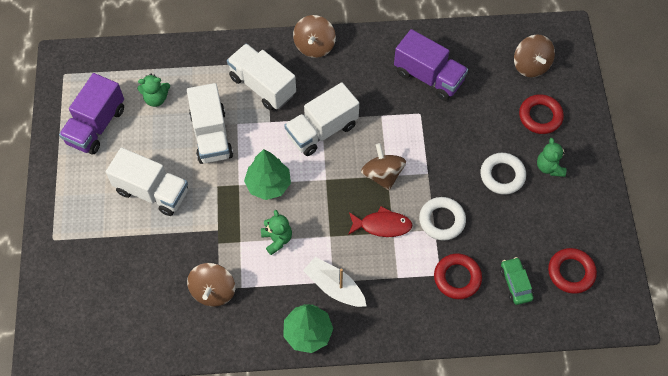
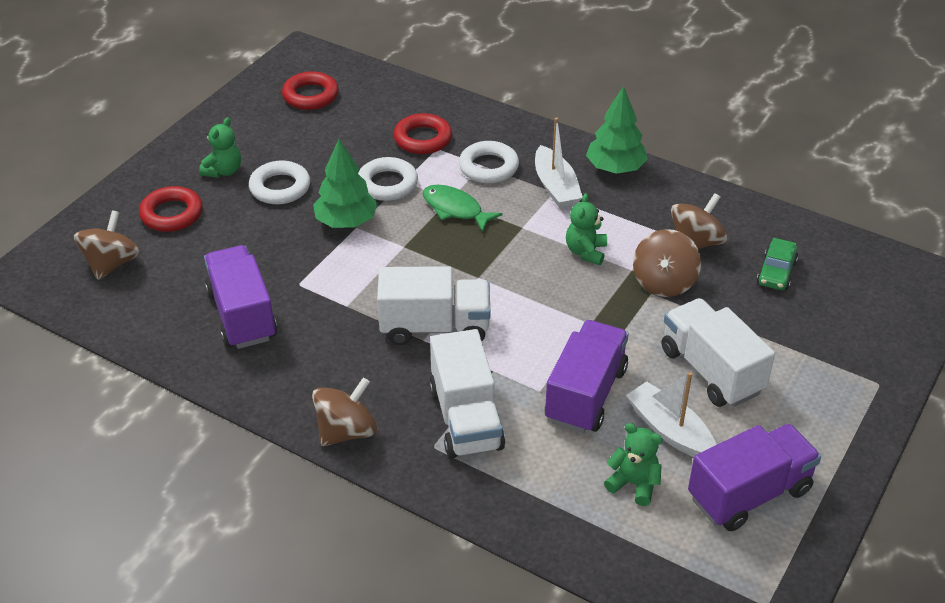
camera: 145 degrees left, 20 degrees down
white truck [187,83,233,164] -> purple truck [545,320,629,433]
green tree [244,149,291,200] -> green tree moved to [313,139,378,228]
red fish [348,206,413,237] -> green fish [423,185,503,232]
brown spinning top [361,143,406,190] -> brown spinning top moved to [633,229,701,297]
green car [500,257,533,305] -> green car moved to [757,238,798,290]
none -> white ring [459,141,519,183]
none -> white boat [626,372,717,457]

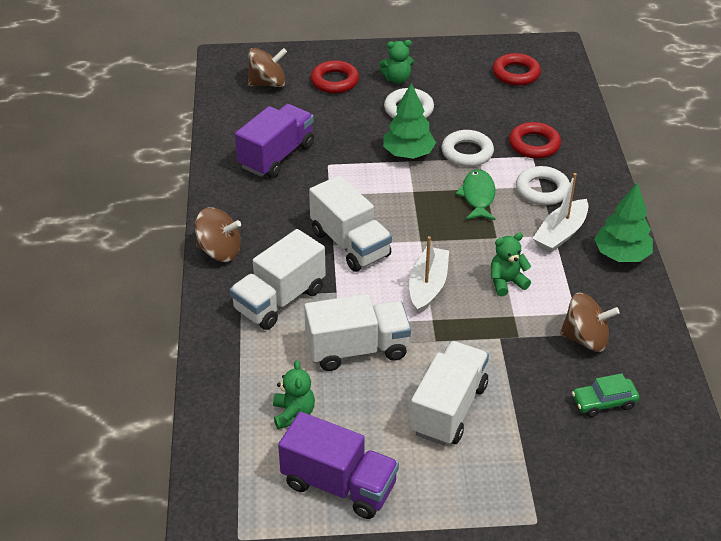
camera: 55 degrees right, 0 degrees up
purple truck [545,320,629,433] -> white truck [304,294,411,371]
white boat [626,372,717,457] -> white boat moved to [409,236,449,314]
brown spinning top [633,229,701,297] -> none

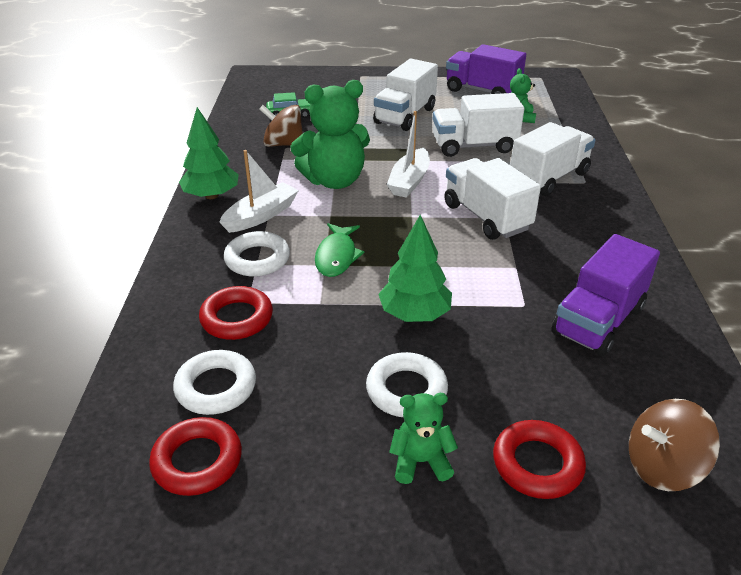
camera: 175 degrees left, 5 degrees down
brown spinning top [195,207,241,262] -> none
white ring [442,130,494,167] -> white ring moved to [173,350,256,415]
green teddy bear [491,232,531,296] -> green teddy bear [290,80,370,189], size x1.93

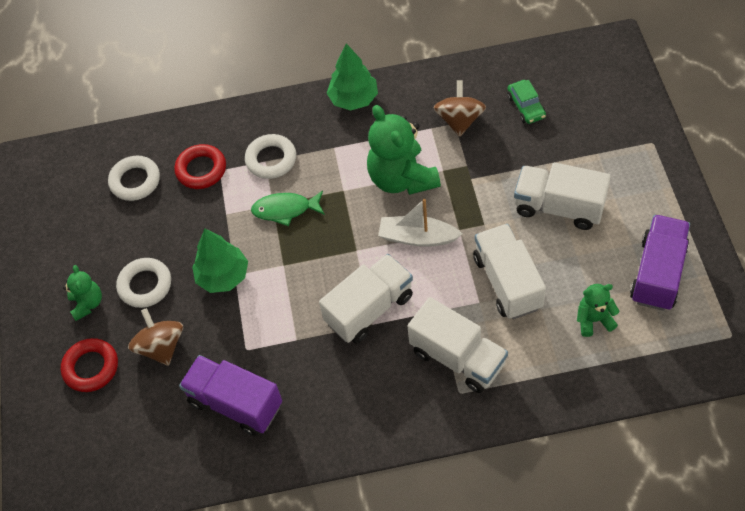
camera: 85 degrees right, 20 degrees up
red ring [149,417,242,496] -> none
white boat [219,150,299,233] -> none
brown spinning top [629,399,720,491] -> brown spinning top moved to [128,308,183,366]

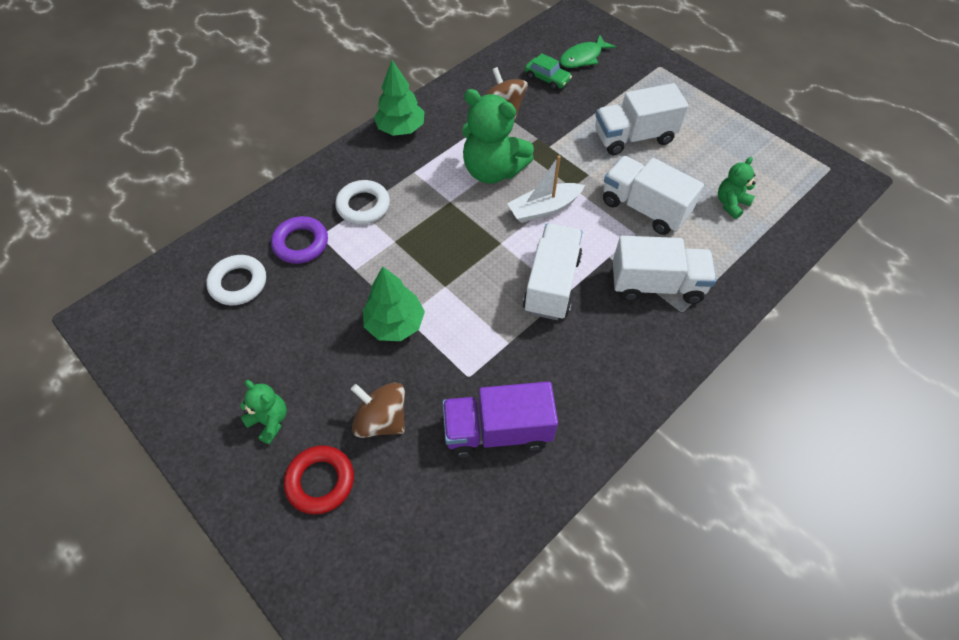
camera: 40 degrees left, 0 degrees up
white ring [116,258,171,308] -> none
red ring [174,144,226,189] -> purple ring [271,216,328,264]
green fish [251,191,325,226] -> green fish moved to [560,35,616,68]
purple truck [630,215,690,311] -> none

